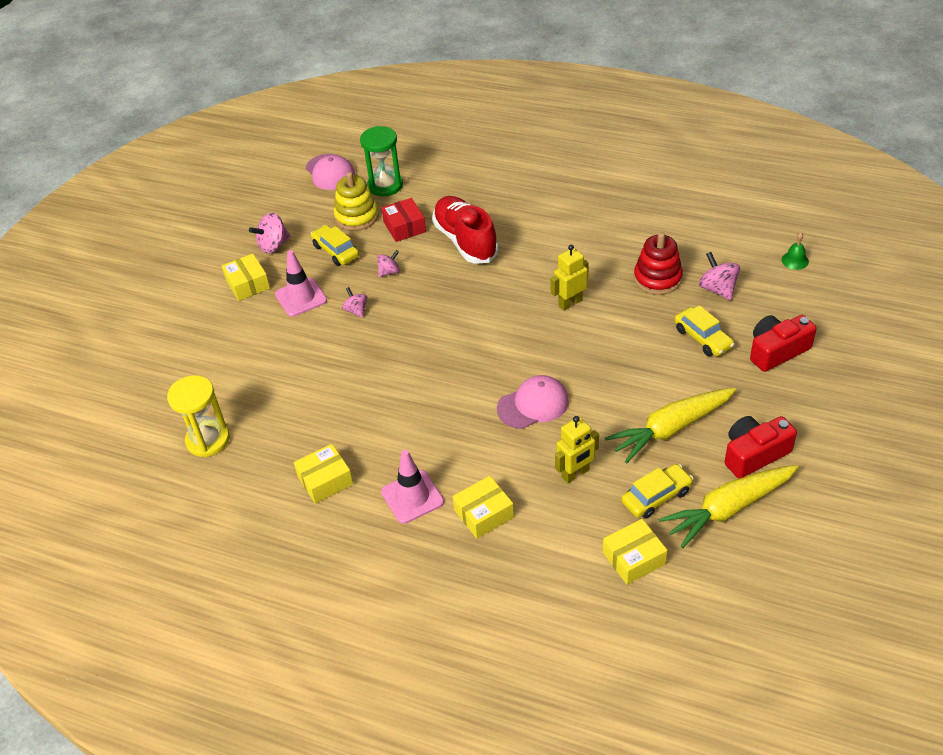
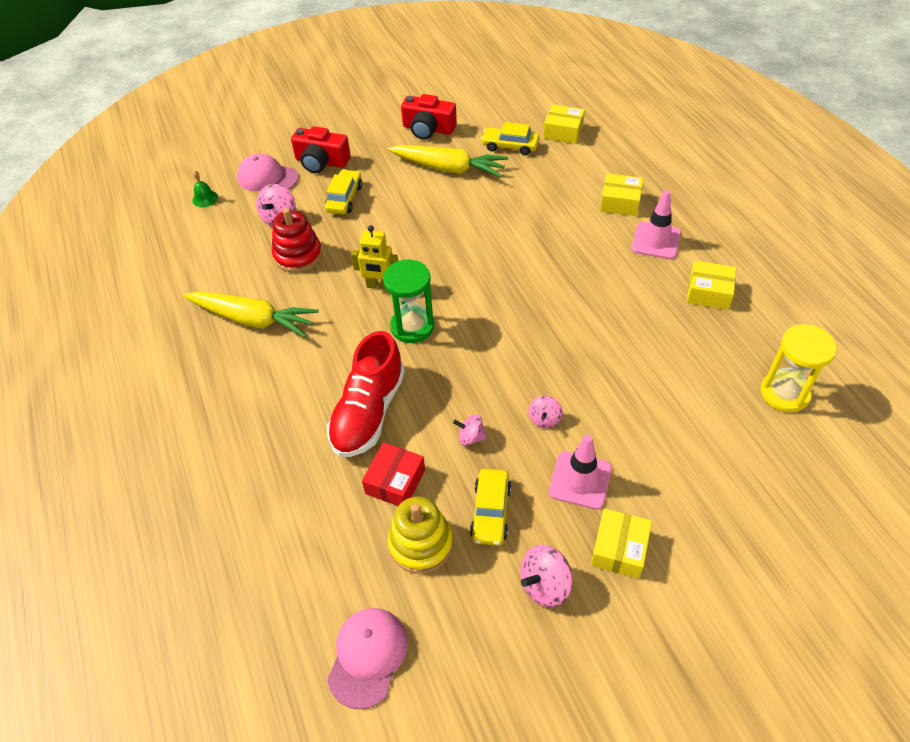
camera: 135 degrees left, 5 degrees up
pink spinning top [249,213,290,254] -> pink spinning top turned 135 degrees clockwise [520,545,573,608]
green hourglass [360,126,403,196] -> green hourglass moved to [383,260,434,343]
pink cap [497,375,569,429] -> pink cap moved to [237,154,298,191]
yellow robot [555,416,599,483] -> none
yellow carrot [658,465,798,548] -> yellow carrot moved to [183,291,319,337]

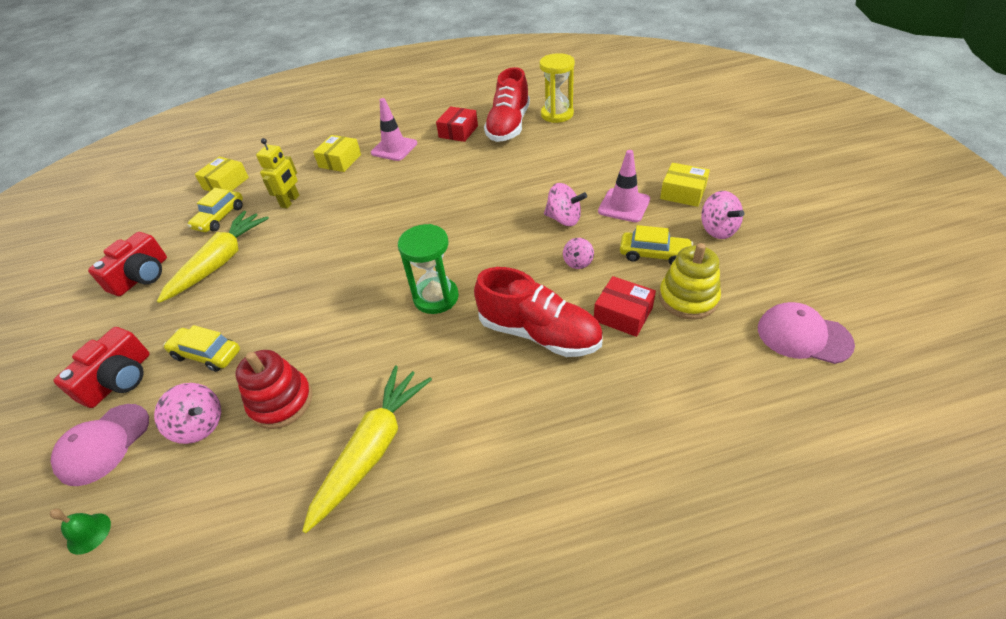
camera: 80 degrees left, 5 degrees down
yellow robot [351,225,398,290] -> yellow robot moved to [256,138,299,209]
pink spinning top [528,396,563,428] -> pink spinning top [544,183,587,226], size x1.56
yellow box [687,261,736,310] -> red box [436,106,478,142]
none -> red shoe [484,67,530,142]

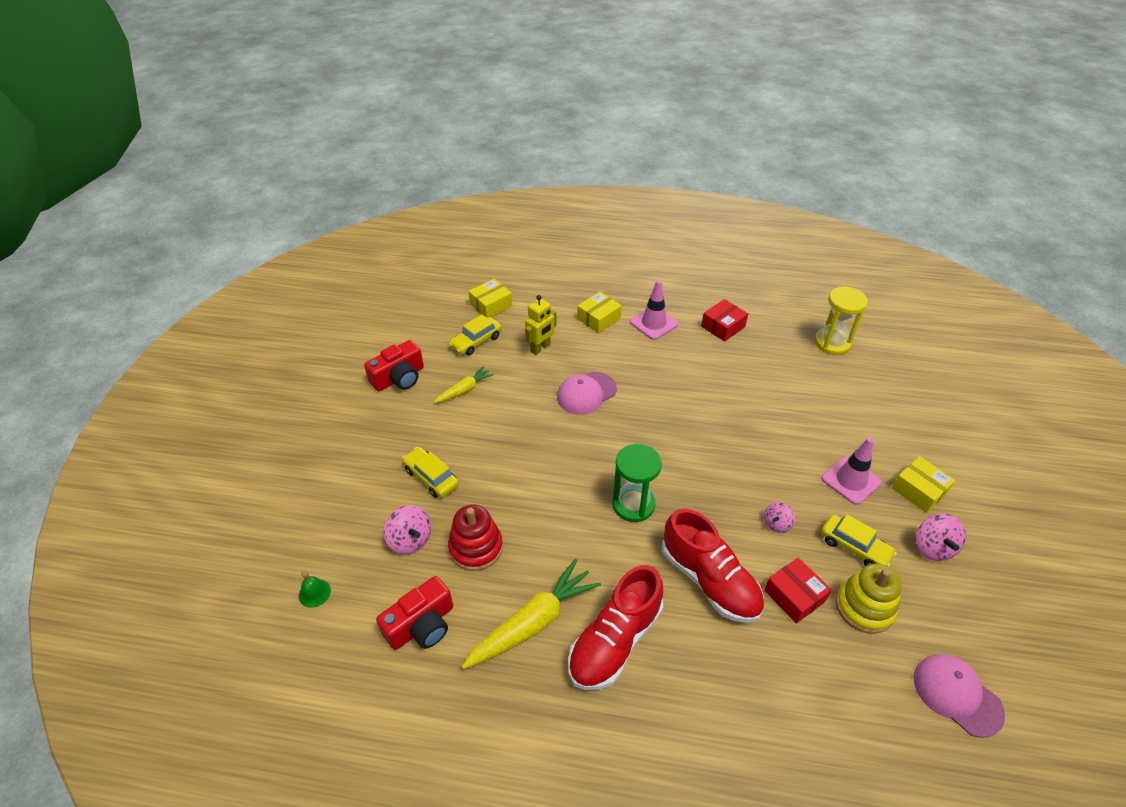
camera: 20 degrees right, 0 degrees up
pink cap [50,404,149,486] -> pink cap moved to [557,372,617,415]
red camera [53,327,150,408] -> red camera moved to [376,576,453,650]
yellow carrot [157,211,269,303] -> yellow carrot [433,366,494,403], size x0.56
red shoe [484,67,530,142] -> red shoe moved to [568,565,663,690]
pink spinning top [544,183,587,226] -> none

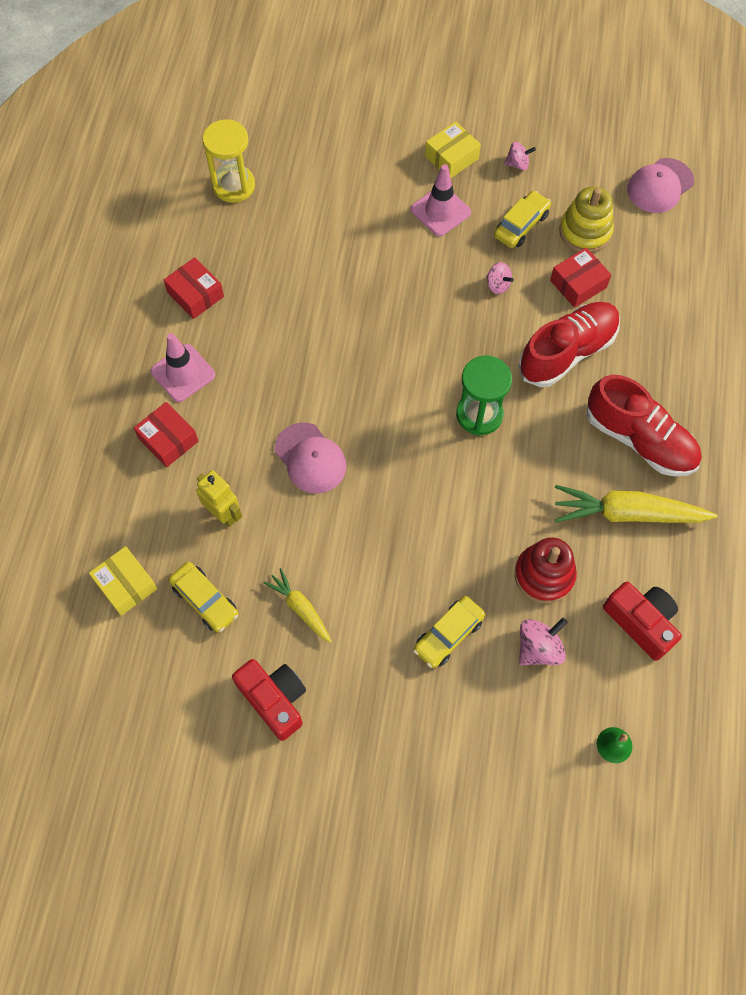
camera: 90 degrees left, 20 degrees up
yellow carrot [462,559,601,669] -> yellow carrot turned 45 degrees counterclockwise [555,485,717,523]
yellow box [577,292,622,333] -> red box [134,402,199,467]
pink spinning top [916,514,966,561] -> pink spinning top [504,142,536,170], size x0.64

